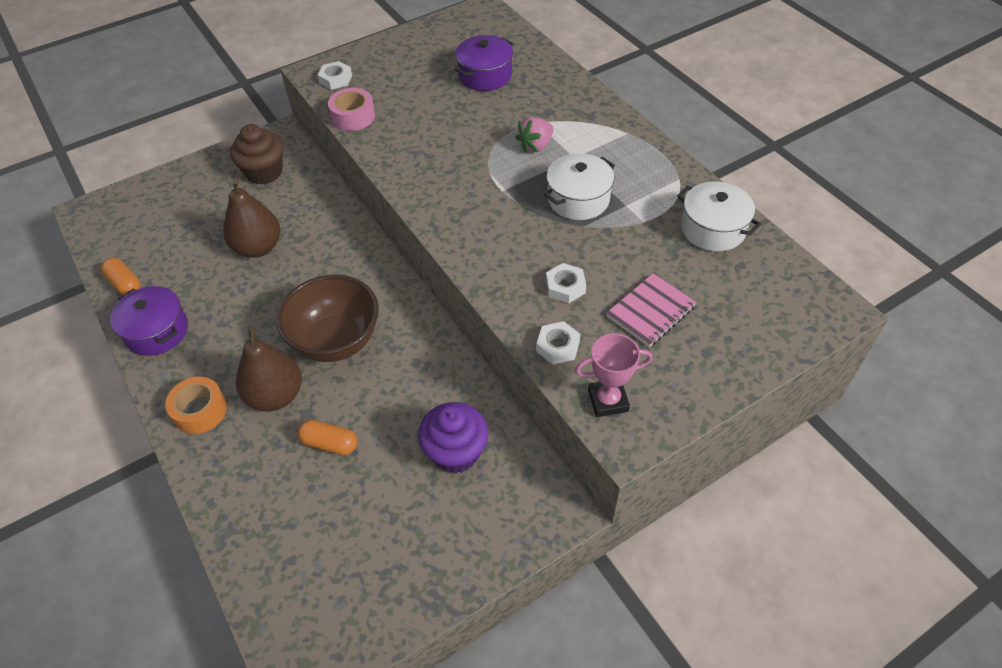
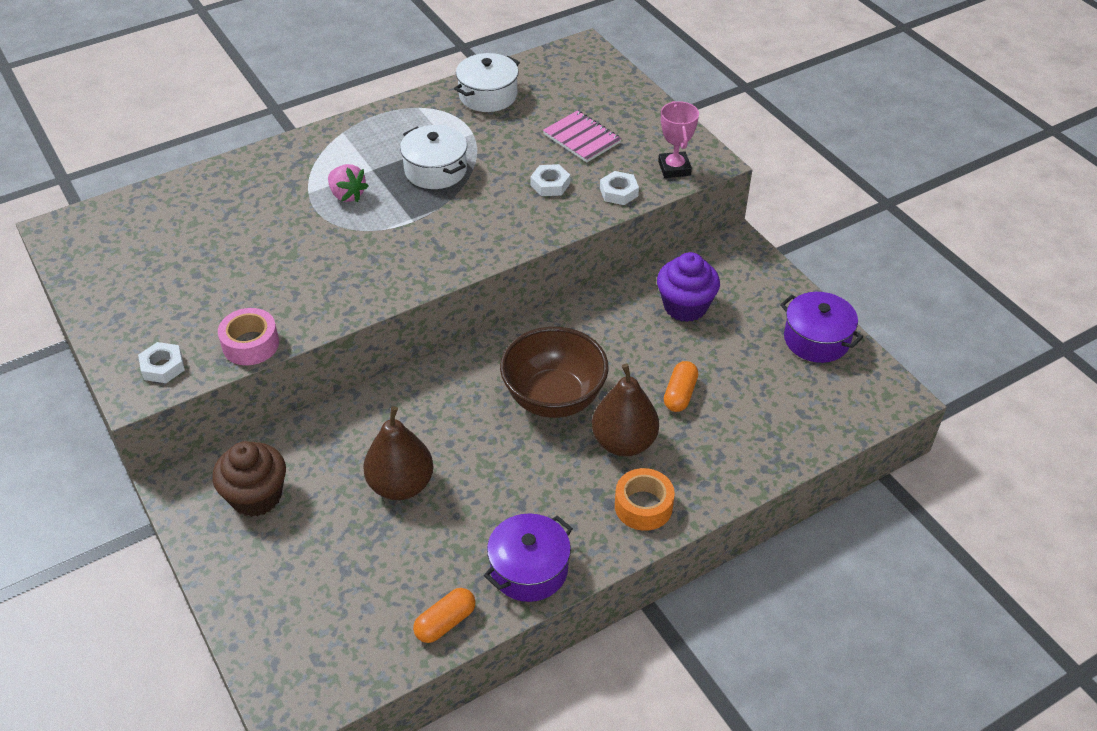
camera: 90 degrees left, 5 degrees down
purple pot [455,35,513,91] -> purple pot moved to [780,292,863,363]

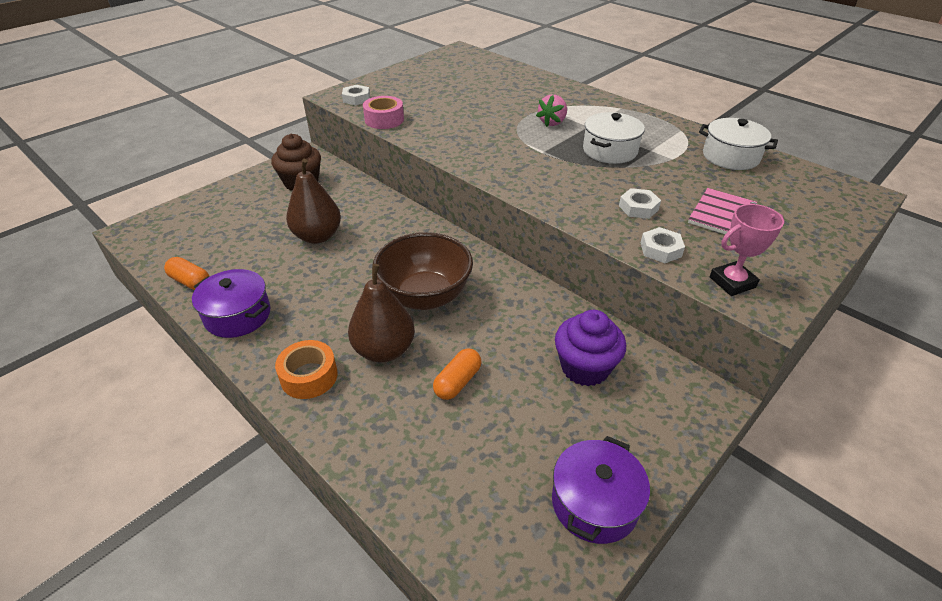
camera: 75 degrees right, 5 degrees down
orange capsule [664,361,698,412] -> orange capsule turned 60 degrees counterclockwise [433,348,482,400]

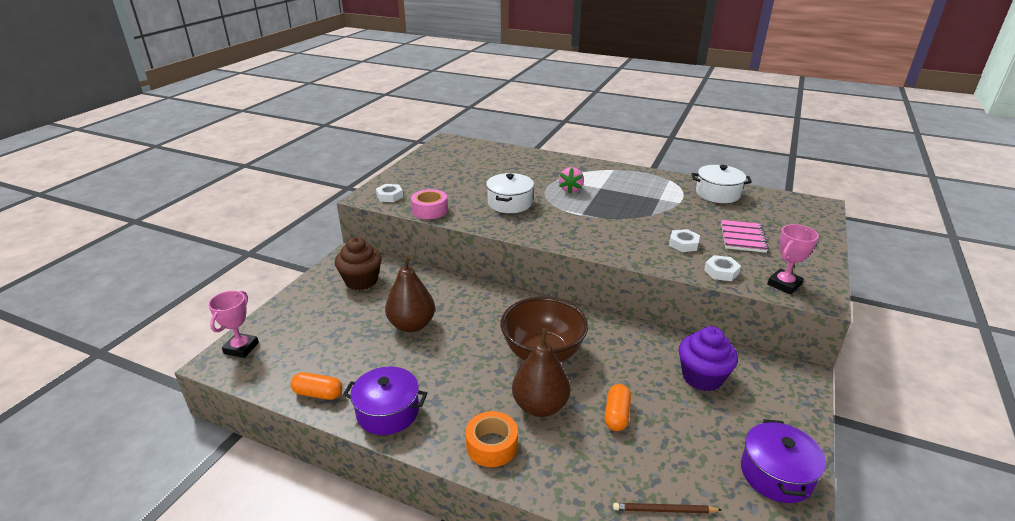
camera: 20 degrees left, 10 degrees down
white pot [583,112,645,164] -> white pot moved to [486,173,534,213]
none -> pink trophy [208,291,259,358]
none -> brown pencil [613,503,722,513]

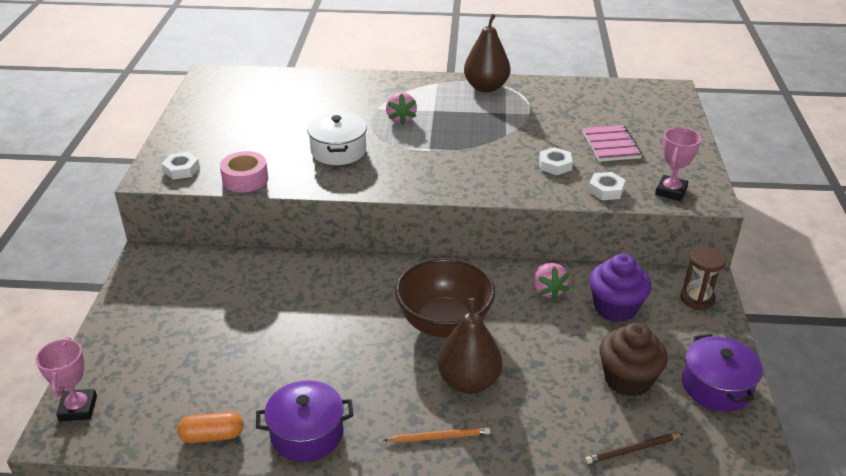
camera: 20 degrees left, 5 degrees up
brown cupcake [335,237,382,290] -> brown cupcake moved to [599,323,668,397]
brown pear [385,255,435,332] -> brown pear moved to [464,14,510,93]
orange tape [466,411,518,467] -> orange pencil [384,427,490,443]
orange capsule [605,384,631,431] -> none
white pot [691,165,752,203] -> none
none -> pink strawberry [533,263,569,300]
none -> brown hourglass [680,246,726,310]

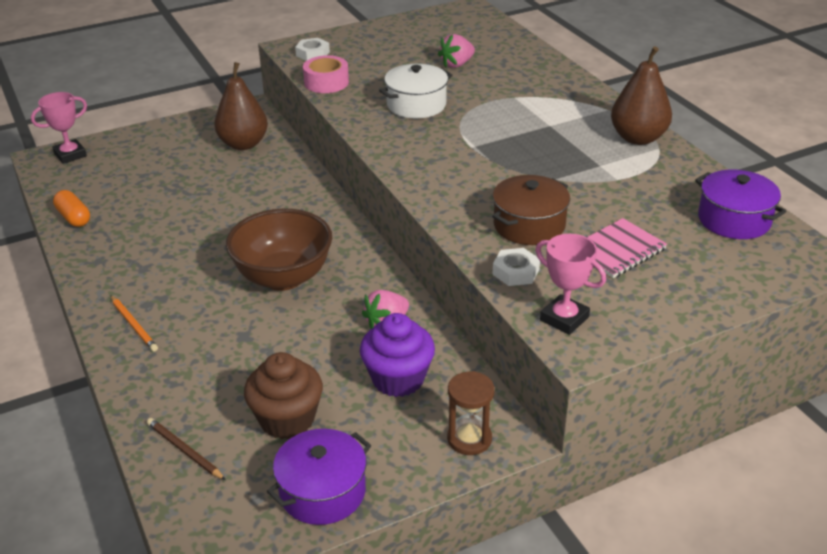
camera: 60 degrees right, 0 degrees up
purple pot [256,380,353,462] -> purple pot moved to [695,169,786,239]
pink strawberry [386,92,417,125] -> pink strawberry moved to [438,34,475,68]
brown pear [438,298,502,394] -> brown pear moved to [214,62,268,150]
white nut [539,147,573,175] -> brown pot [492,175,570,245]
pink trophy [655,127,701,201] -> pink trophy turned 45 degrees clockwise [535,234,606,335]

